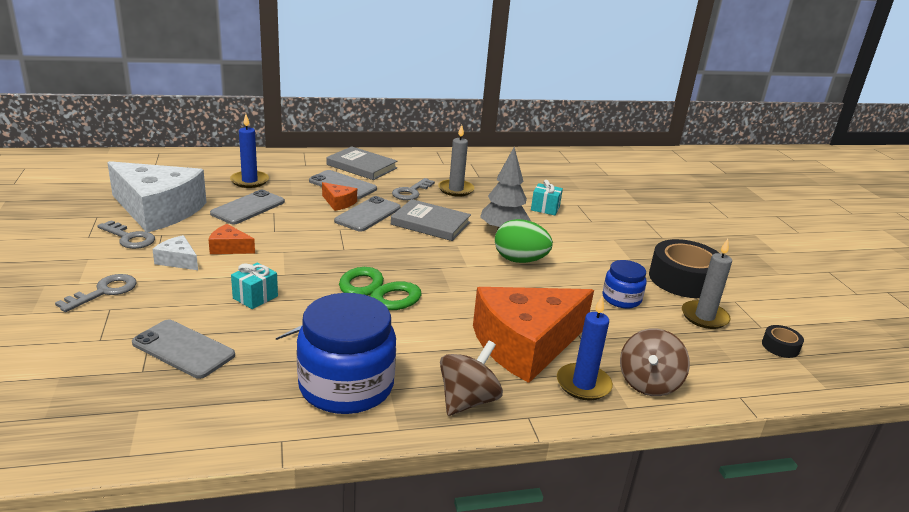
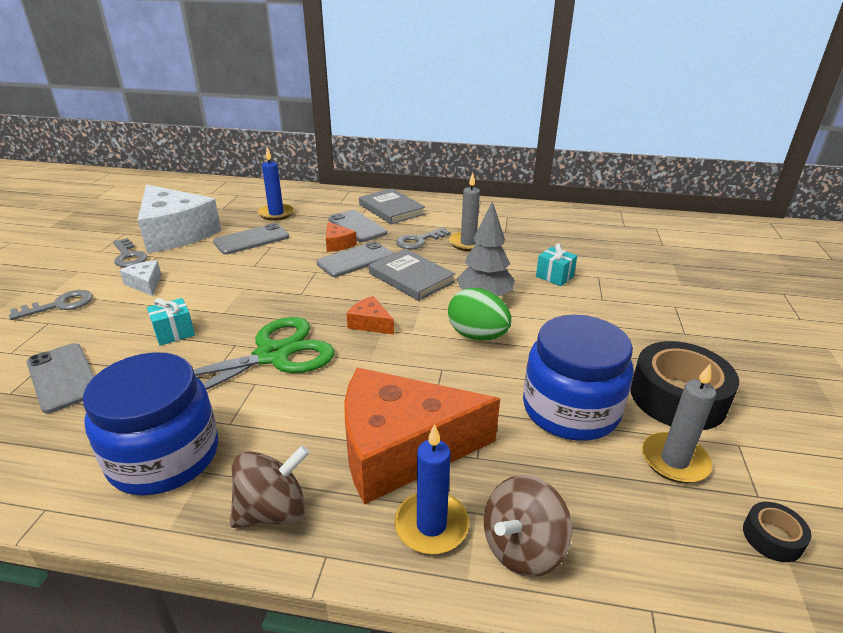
camera: 25 degrees right, 5 degrees up
orange cheese [208,224,255,254] -> orange cheese moved to [346,296,394,335]
blue jar [603,260,647,308] -> blue jar [523,315,634,441], size x1.90

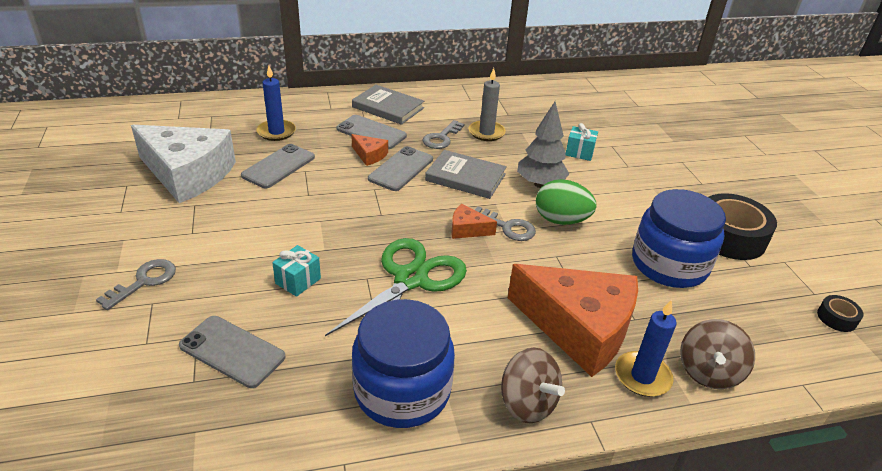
camera: 25 degrees left, 5 degrees up
grey key [113,238,147,267] -> grey key moved to [475,206,536,241]
white cheese [119,260,161,296] -> none
brown spinning top [230,445,310,528] -> brown spinning top turned 105 degrees clockwise [501,348,565,423]
orange cheese [344,368,500,505] -> orange cheese turned 120 degrees counterclockwise [508,264,638,377]
grey candle [642,364,716,483] -> none

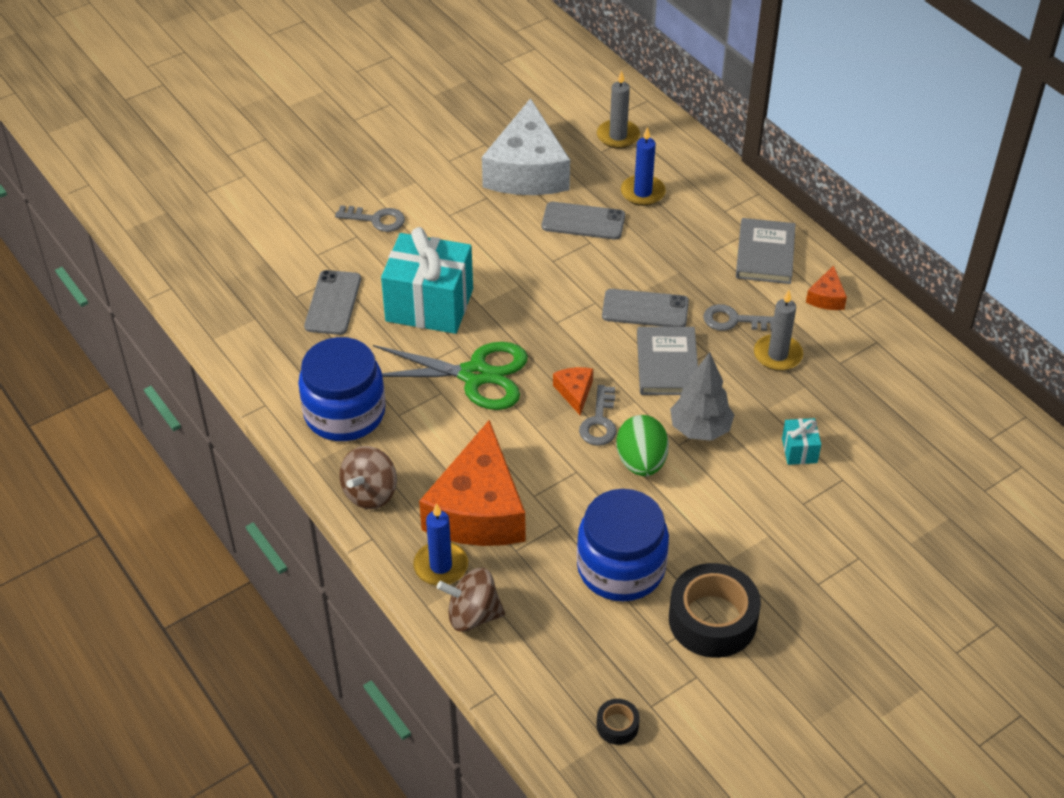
camera: 70 degrees right, 10 degrees up
turquoise gift [272,245,321,297] -> turquoise gift [381,227,473,334], size x2.31
grey phone [336,115,407,149] -> none
orange cheese [351,134,388,166] -> orange cheese moved to [806,265,847,310]
none -> grey candle [597,71,640,149]

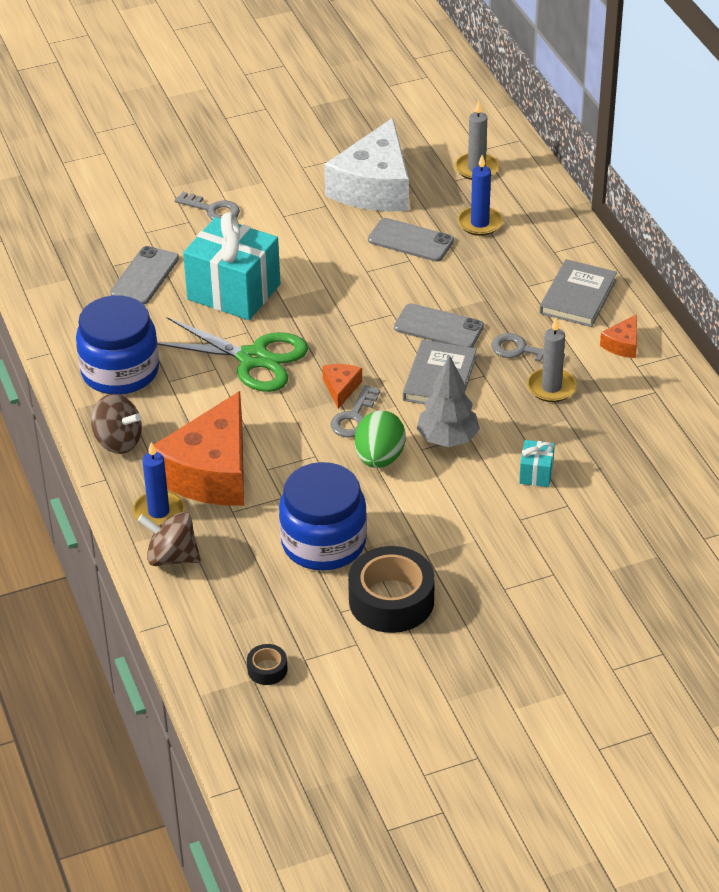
camera: 15 degrees right, 5 degrees down
brown spinning top [339,446,397,509] -> brown spinning top turned 105 degrees counterclockwise [91,394,142,454]

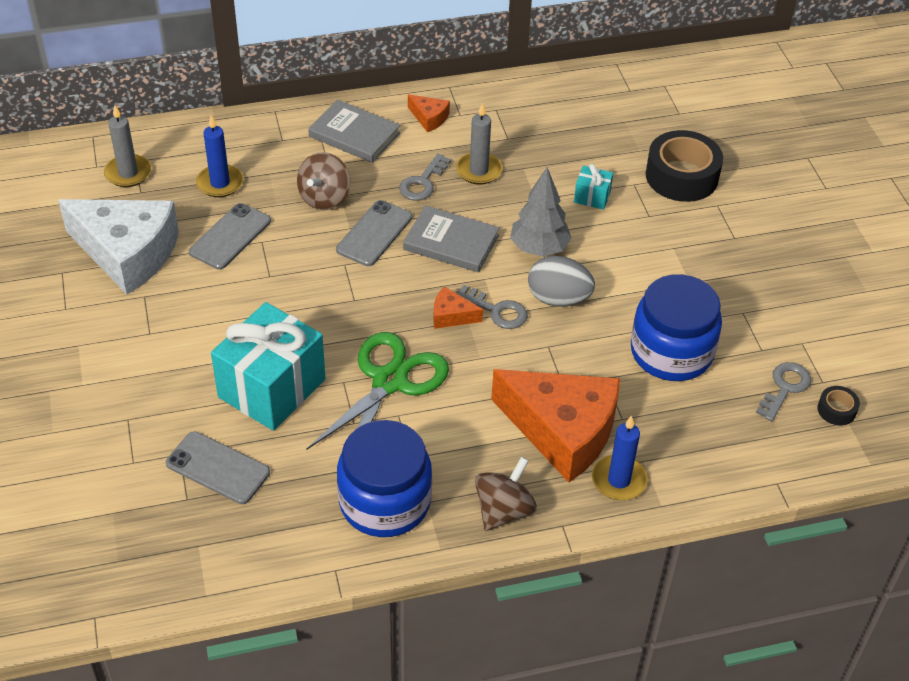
camera: 85 degrees left, 5 degrees up
brown spinning top [138,512,201,566] -> brown spinning top moved to [297,152,350,210]
grey key [175,192,240,220] -> grey key moved to [756,362,811,421]
black tape [348,546,435,633] -> black tape moved to [646,130,723,202]
green egg [355,410,406,468] -> grey egg [528,256,595,307]

